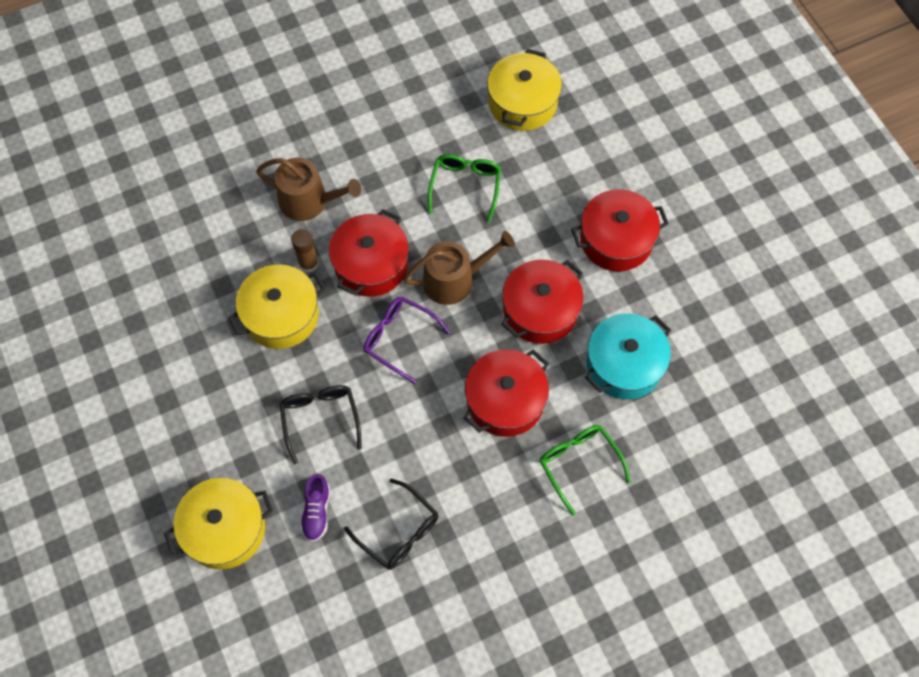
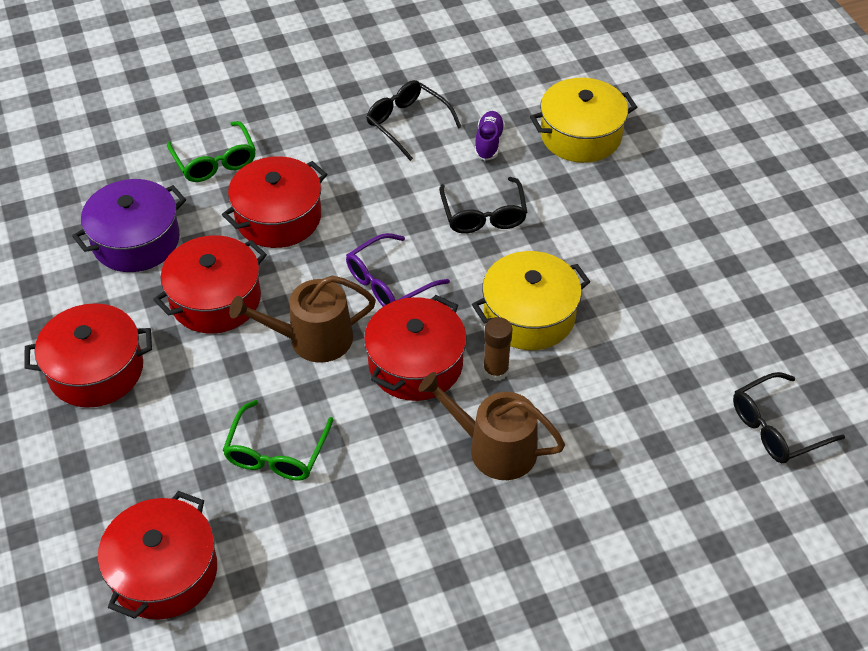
camera: 175 degrees left, 15 degrees down
purple glasses [363,296,450,384] -> purple glasses turned 105 degrees clockwise [346,233,450,307]
yellow pot [487,49,562,131] -> red pot [98,491,217,620]
turquoise pot [585,313,671,399] -> purple pot [72,179,186,272]
none -> black glasses [733,372,845,463]

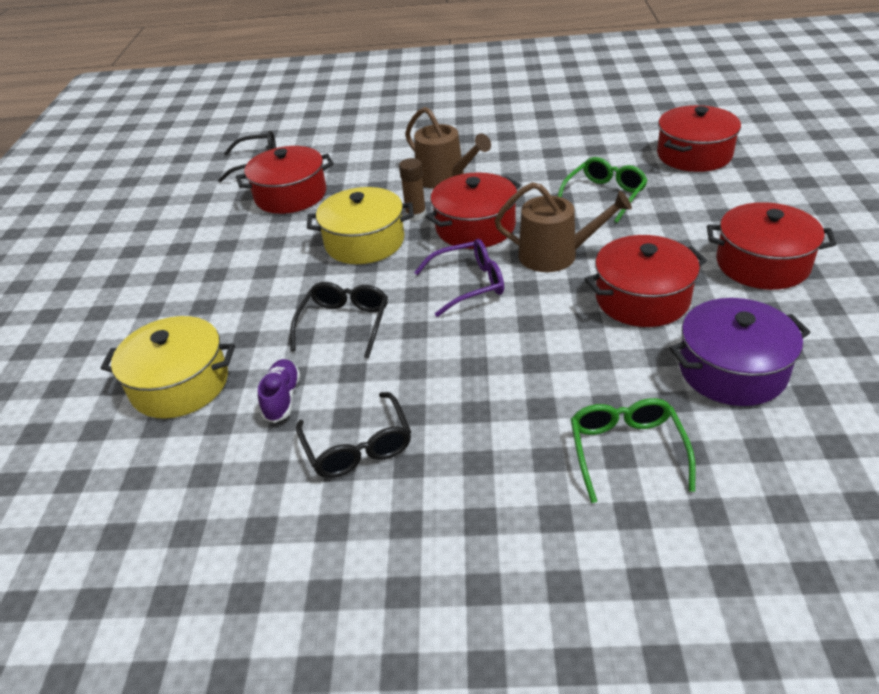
camera: 155 degrees left, 10 degrees down
red pot [222,156,327,248] -> red pot moved to [236,146,334,214]
purple shoe [474,111,505,161] -> purple shoe turned 150 degrees clockwise [258,359,300,423]

